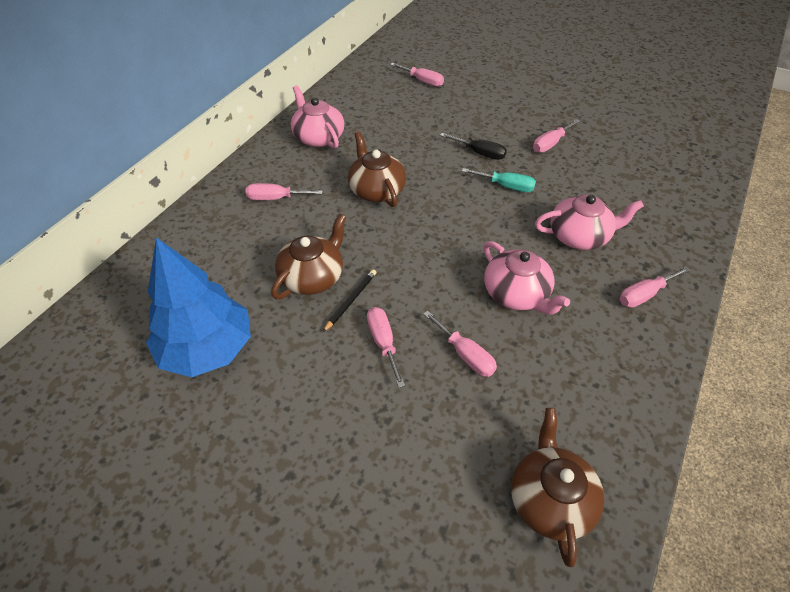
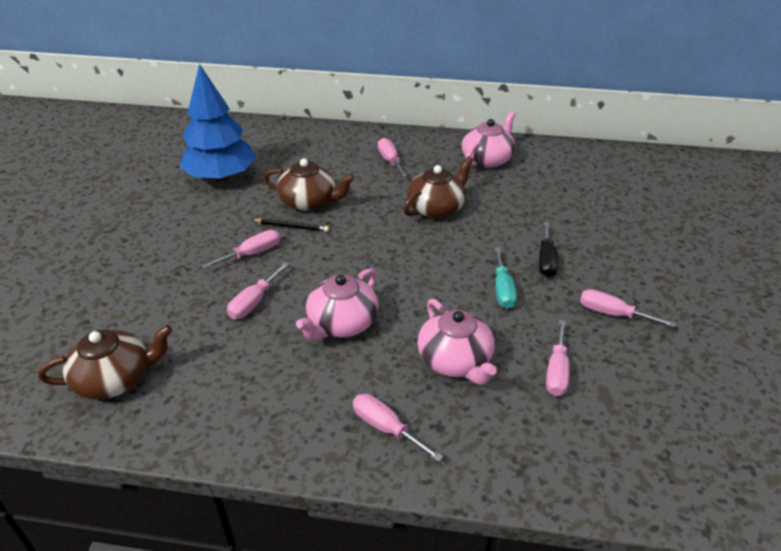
camera: 70 degrees right, 10 degrees down
pink screwdriver [390,63,444,87] -> pink screwdriver moved to [546,320,570,396]

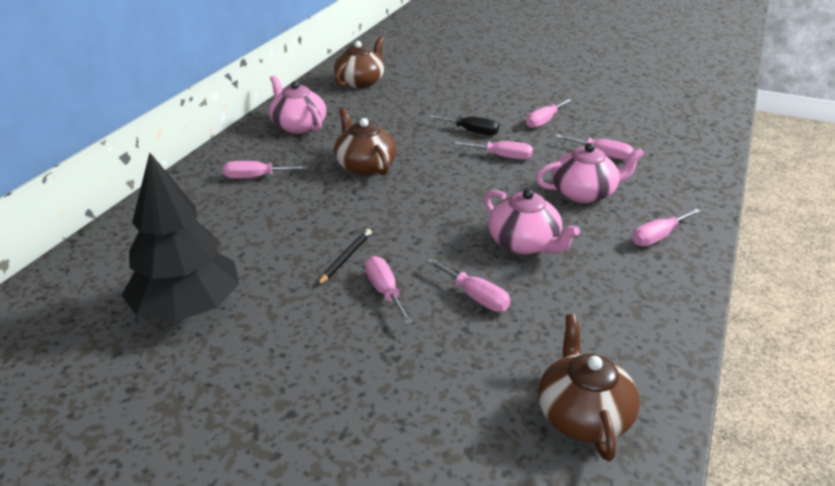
camera: 75 degrees left, 5 degrees down
blue tree [179,64,256,182] -> black tree [121,152,239,322]
brown teapot [264,158,355,211] -> brown teapot moved to [334,36,384,88]
turquoise screwdriver [494,248,517,309] -> pink screwdriver [454,141,533,160]

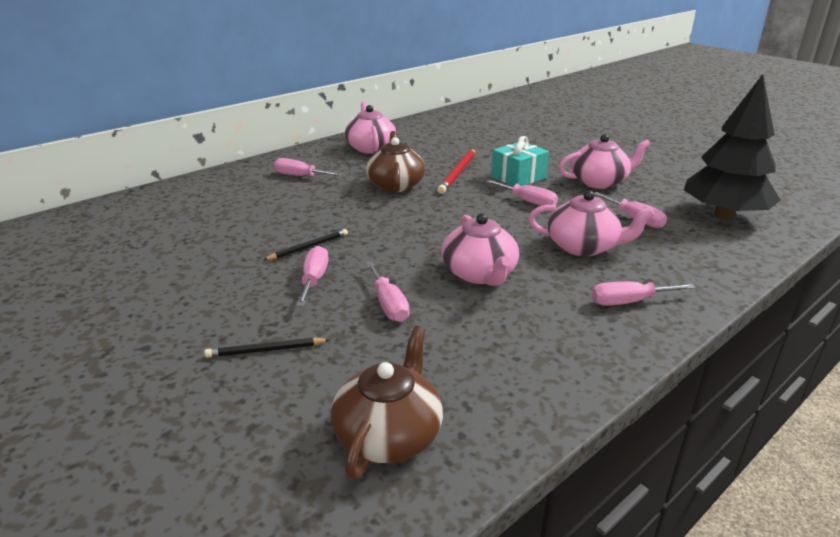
camera: 25 degrees right, 5 degrees down
black tree [121,152,239,322] -> black tree moved to [684,74,781,220]
brown teapot [334,36,384,88] -> none
black screwdriver [428,115,499,135] -> turquoise gift [491,136,549,187]
pink screwdriver [526,99,572,128] -> pink teapot [559,134,651,189]
none -> black pencil [204,337,330,358]
none -> red pencil [437,149,475,194]

